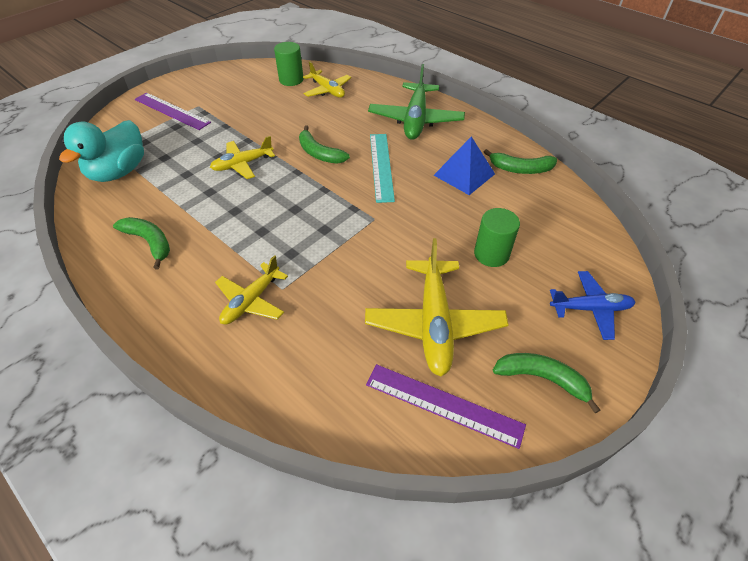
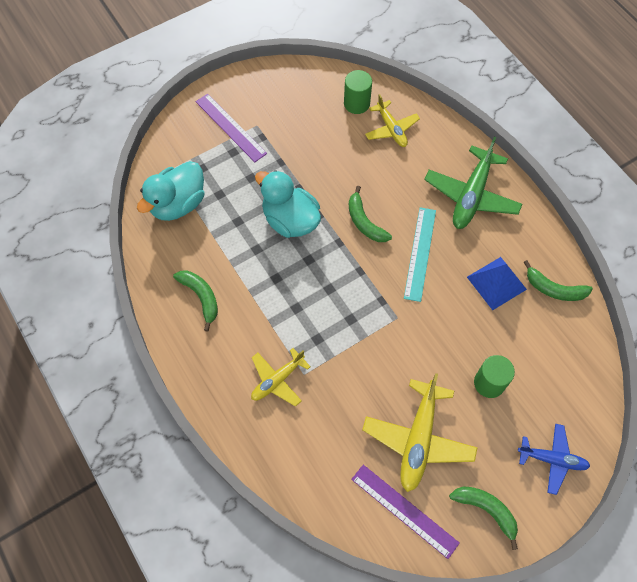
camera: 15 degrees right, 15 degrees up
yellow plane [210,136,275,179] -> turquoise duck [255,170,321,238]

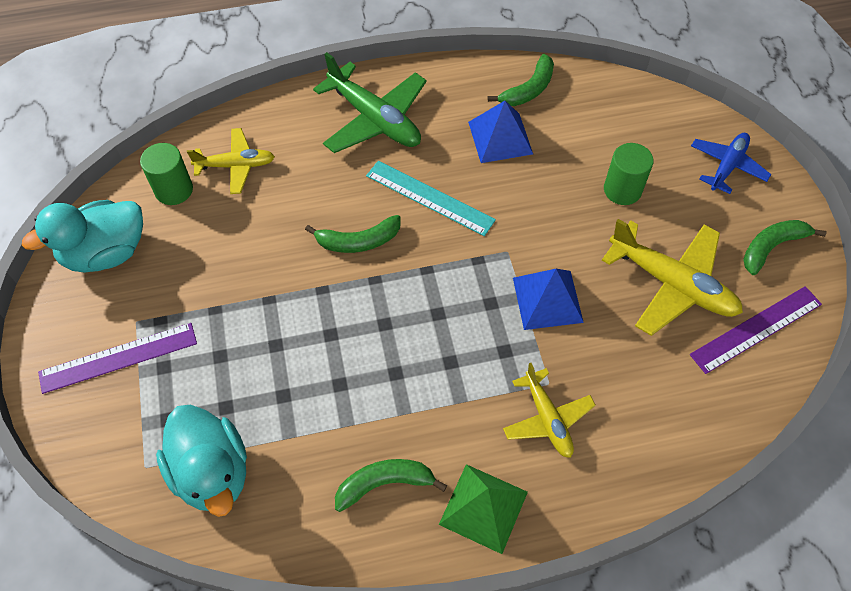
camera: 70 degrees left, 5 degrees down
turquoise duck [255,170,321,238] -> turquoise duck moved to [22,200,143,273]
none -> green pyramid [439,464,528,554]
none -> blue pyramid [513,269,584,330]

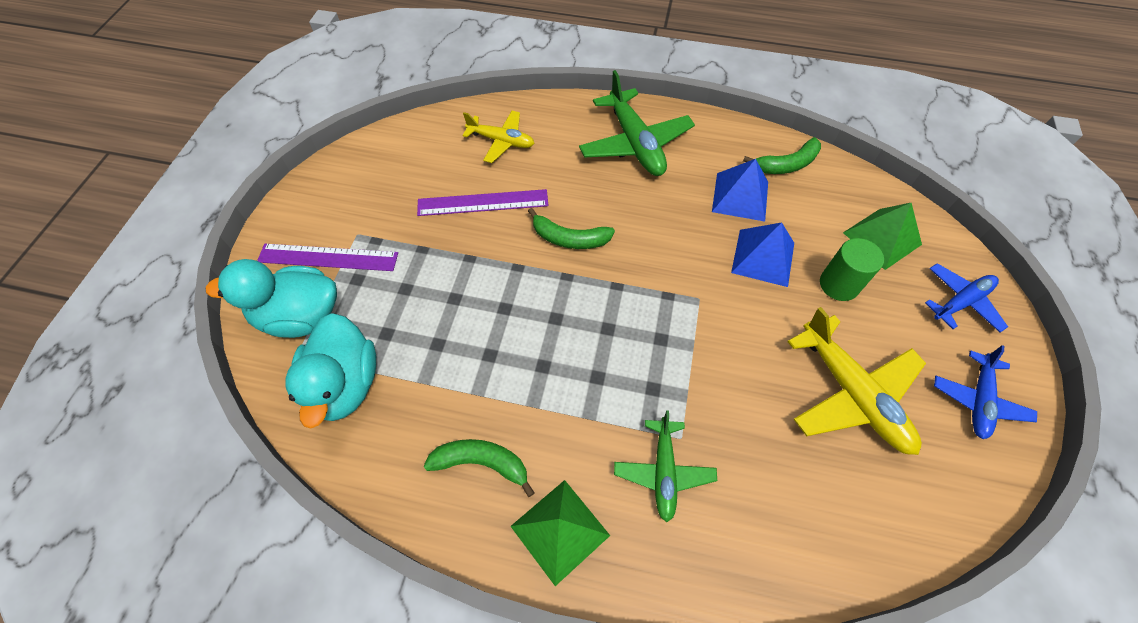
camera: 25 degrees right, 0 degrees up
turquoise duck [22,200,143,273] -> turquoise duck moved to [206,259,337,338]
green cylinder [140,143,193,205] -> none
turquoise ruler [366,161,496,236] -> none
yellow plane [503,363,596,458] -> green plane [614,410,717,522]
blue pyramid [513,269,584,330] -> blue pyramid moved to [731,222,794,287]
purple ruler [690,286,822,374] -> purple ruler moved to [417,189,549,216]
green banana [743,220,826,275] -> blue plane [934,345,1037,439]
none -> green pyramid [843,203,922,270]

